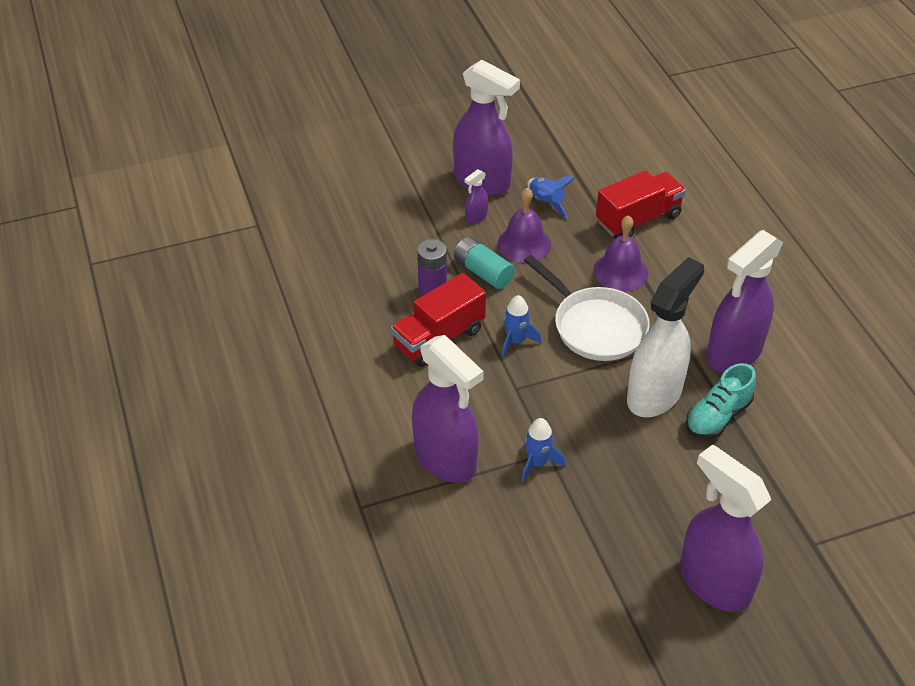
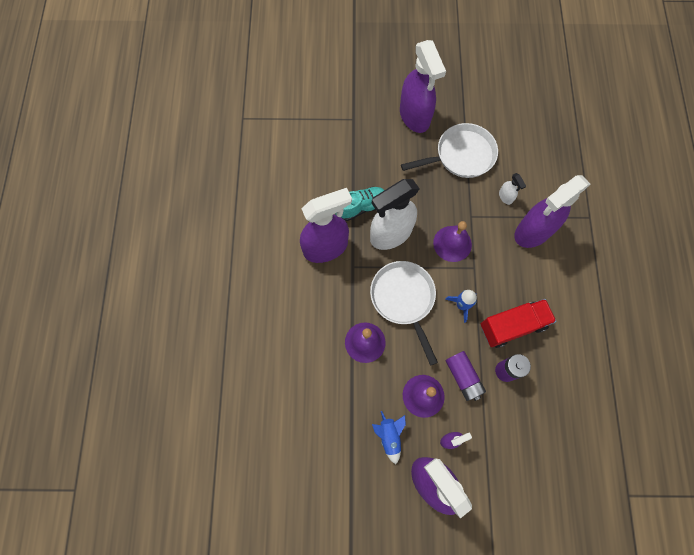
camera: 160 degrees left, 25 degrees up
purple spray bottle [412,335,484,483] -> purple spray bottle turned 105 degrees counterclockwise [514,175,590,248]
turquoise battery [454,236,515,289] -> purple battery [446,351,486,401]
blue rocket [521,418,565,482] -> none
red truck [596,170,686,237] -> none
none -> white pan [401,123,498,178]
none -> purple bell [433,221,472,262]
none -> white spray bottle [499,173,526,205]

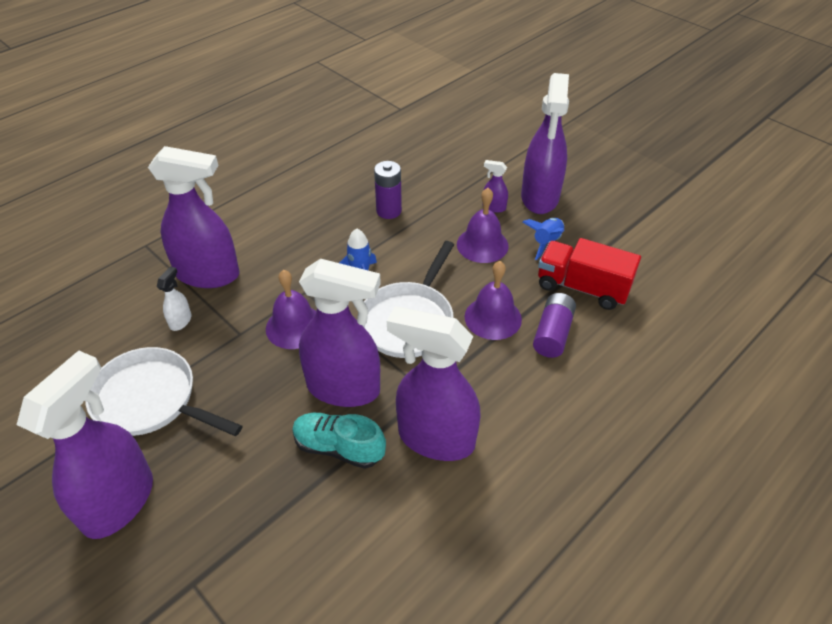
camera: 135 degrees left, 25 degrees down
white spray bottle [370,179,420,250] -> purple spray bottle [299,259,381,407]
purple battery [446,351,486,401] -> purple battery moved to [533,293,576,358]
red truck [481,299,557,348] -> red truck moved to [538,238,641,310]

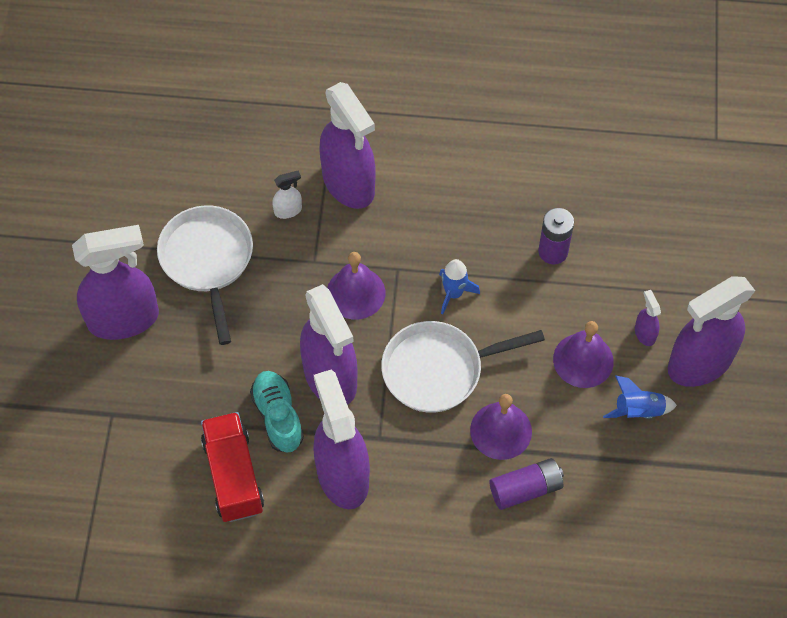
camera: 50 degrees right, 15 degrees up
red truck [538,238,641,310] -> red truck moved to [201,412,264,522]

